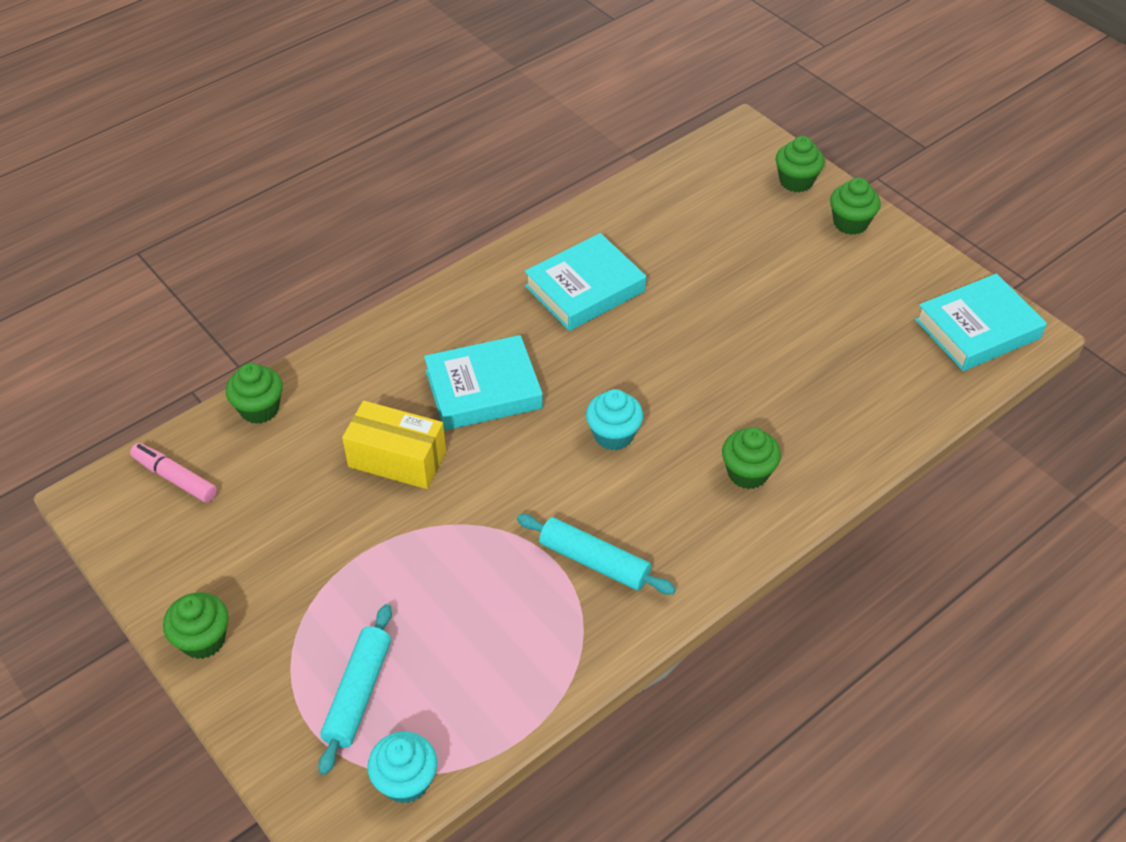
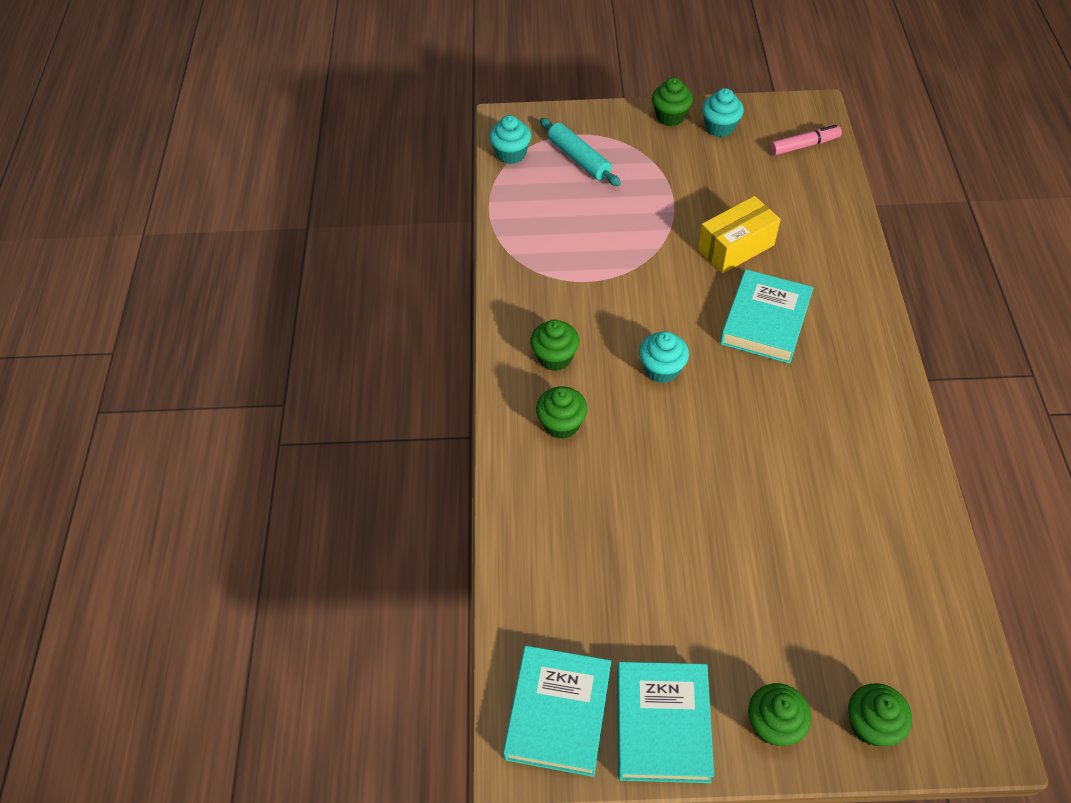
camera: 130 degrees right, 5 degrees up
green cupcake [226,363,283,424] -> green cupcake moved to [530,319,579,371]
turquoise rolling pin [517,514,676,595] -> none
turquoise book [524,233,646,331] -> turquoise book moved to [617,662,714,783]
none -> turquoise cupcake [702,88,744,137]

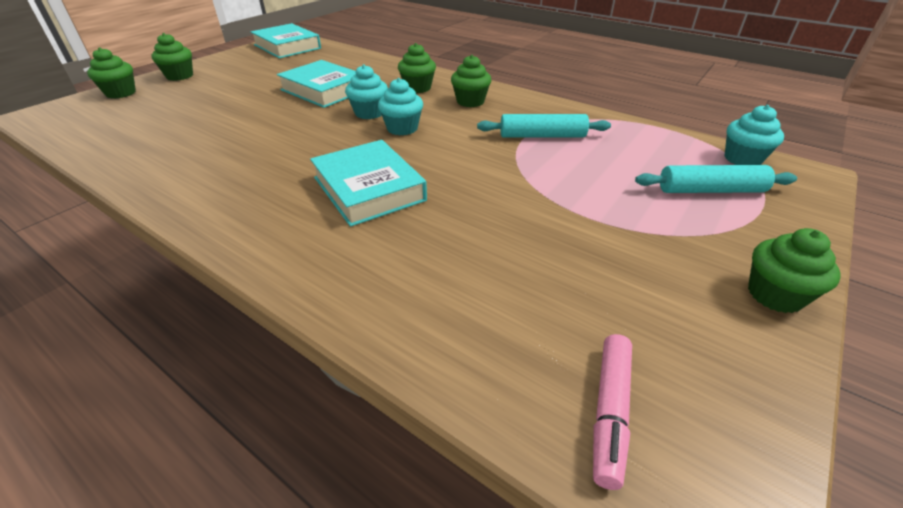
camera: 125 degrees right, 15 degrees down
turquoise book [617,662,714,783] -> turquoise book moved to [277,60,356,108]
yellow box [698,196,781,274] -> none
turquoise cupcake [702,88,744,137] -> turquoise cupcake moved to [345,65,388,119]
none -> turquoise rolling pin [477,114,611,138]

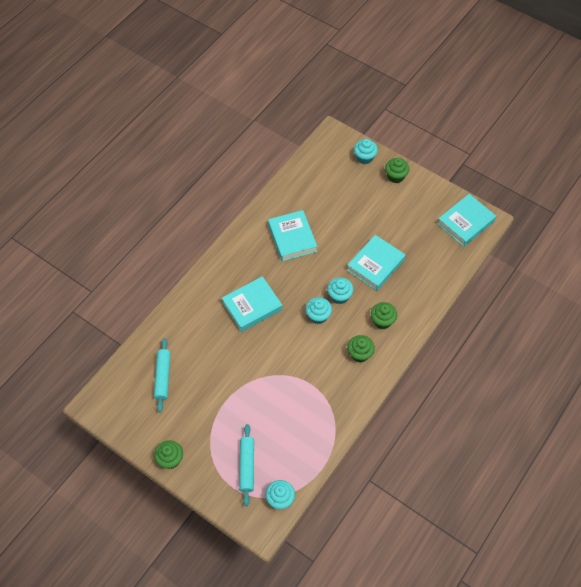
camera: 90 degrees right, 20 degrees up
green cupcake [87,47,136,99] -> turquoise cupcake [354,139,378,164]
turquoise rolling pin [477,114,611,138] -> turquoise rolling pin moved to [154,338,171,412]
pink marker [593,334,632,490] -> none
none -> turquoise book [268,210,317,261]

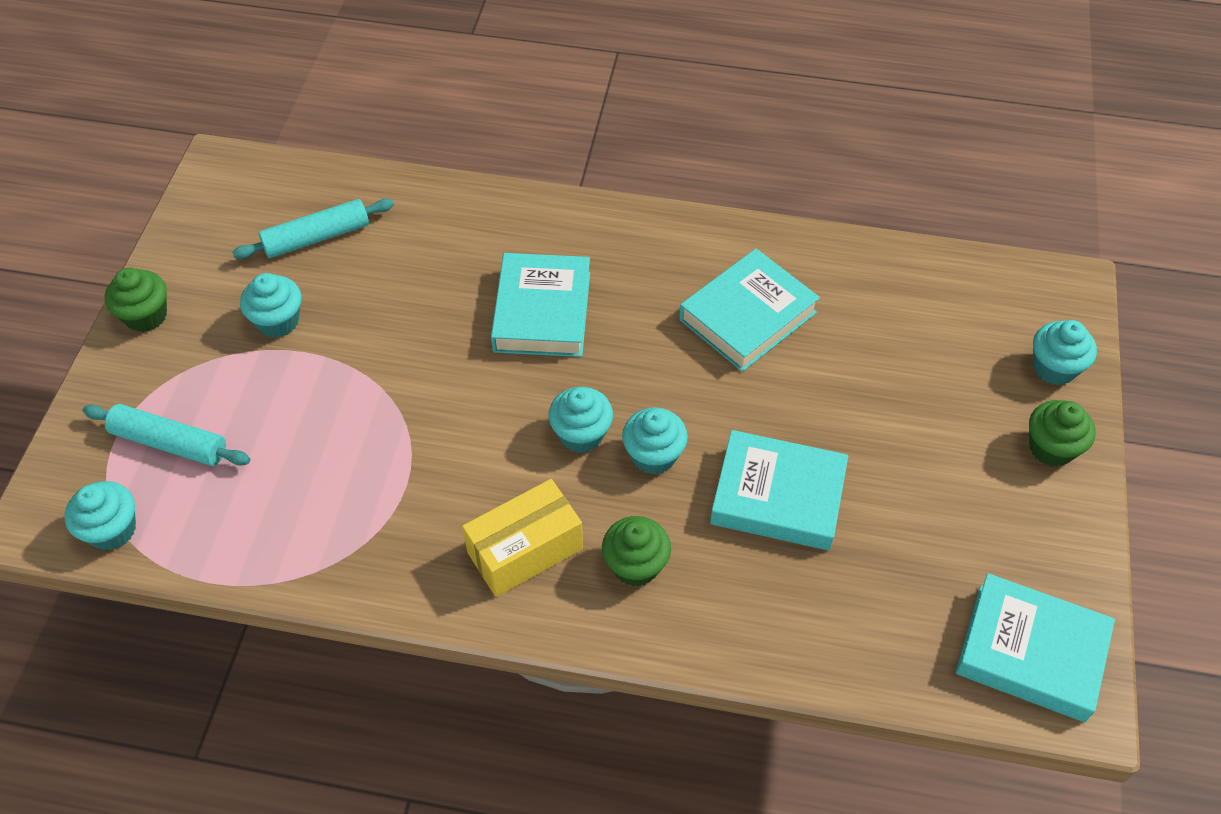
camera: 65 degrees right, 5 degrees down
turquoise book [222,276,282,332] -> turquoise book turned 60 degrees clockwise [491,253,590,357]
turquoise rolling pin [239,424,254,506] -> turquoise rolling pin turned 45 degrees clockwise [82,404,250,466]
green cupcake [348,335,375,362] -> yellow box [462,479,583,597]
none -> turquoise cupcake [240,273,301,338]

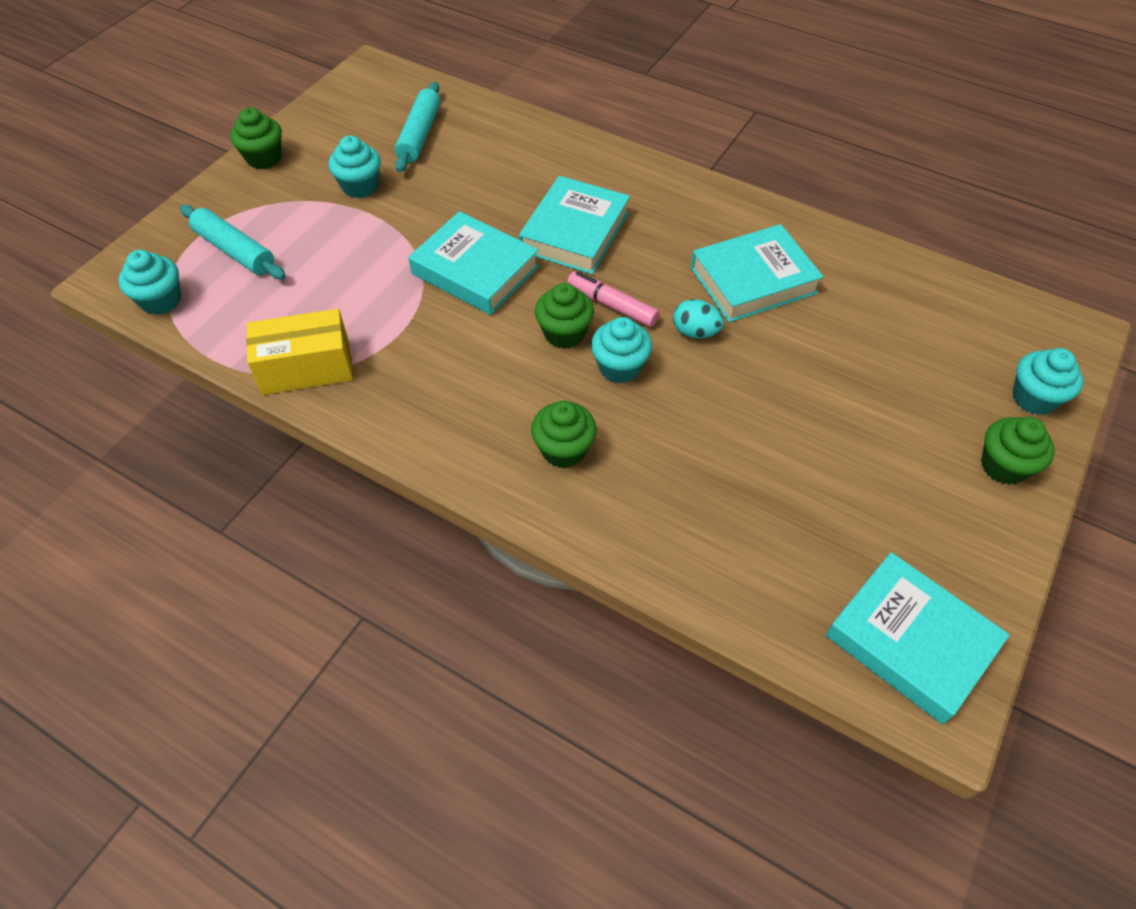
camera: 20 degrees right, 0 degrees up
turquoise rolling pin [232,199,394,259] -> turquoise rolling pin turned 75 degrees counterclockwise [395,82,440,172]
yellow box [462,479,583,597] -> yellow box moved to [246,309,353,395]
turquoise cupcake [549,387,613,453] -> green cupcake [535,283,594,349]
turquoise book [710,430,848,550] -> turquoise book moved to [408,211,539,315]
none -> pink marker [567,271,659,327]
none -> turquoise egg [673,299,724,338]

